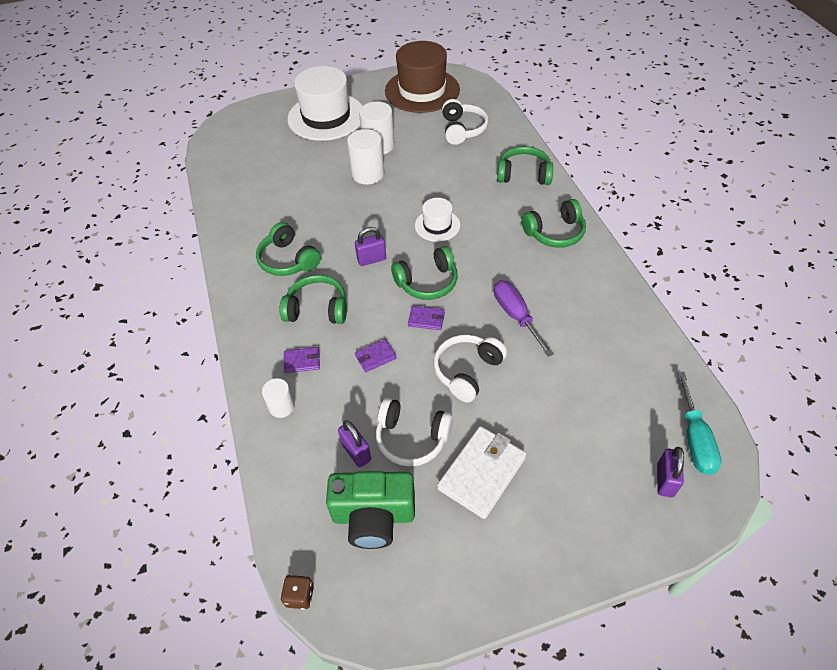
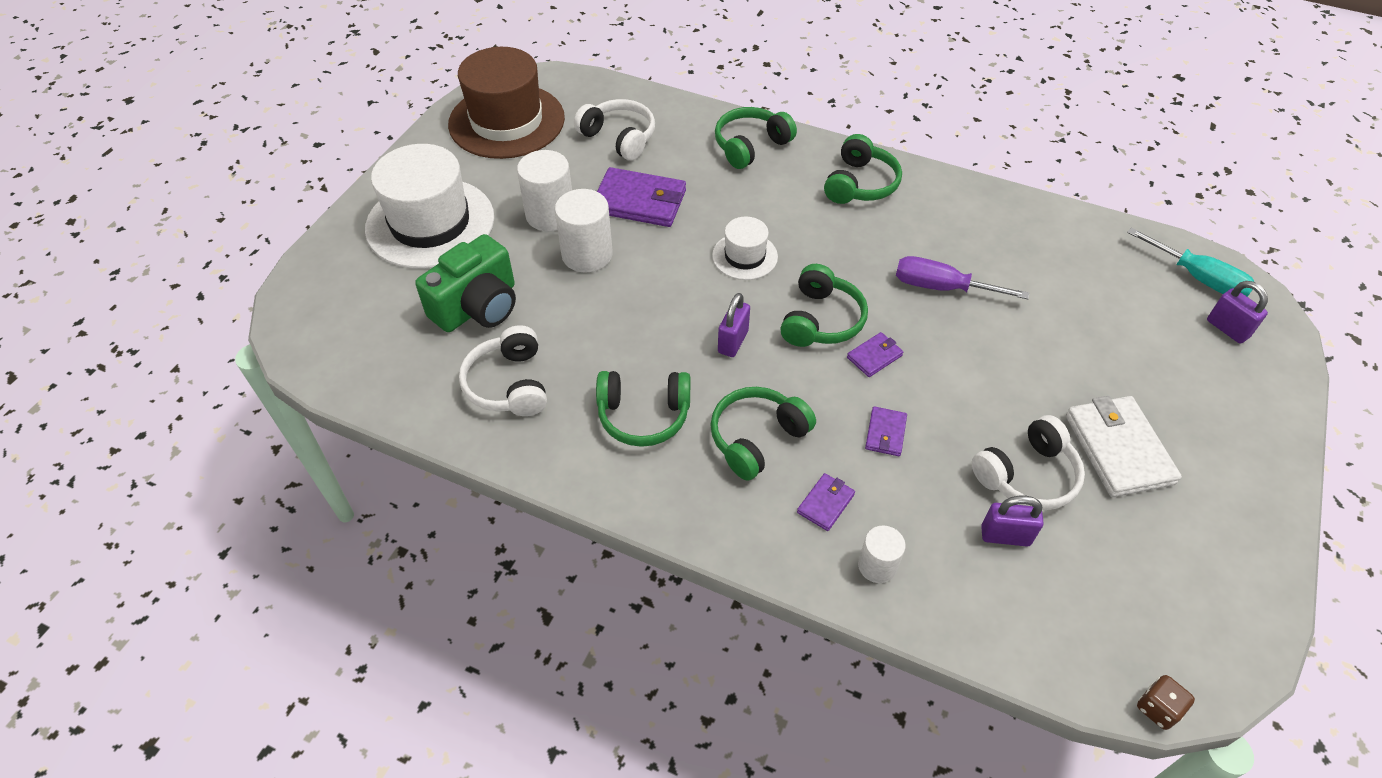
camera: 50 degrees left, 0 degrees up
green camera [326,471,415,549] -> green camera moved to [415,234,516,332]
white headphones [434,335,507,403] -> white headphones moved to [459,325,547,416]
none -> purple wallet [597,167,686,227]

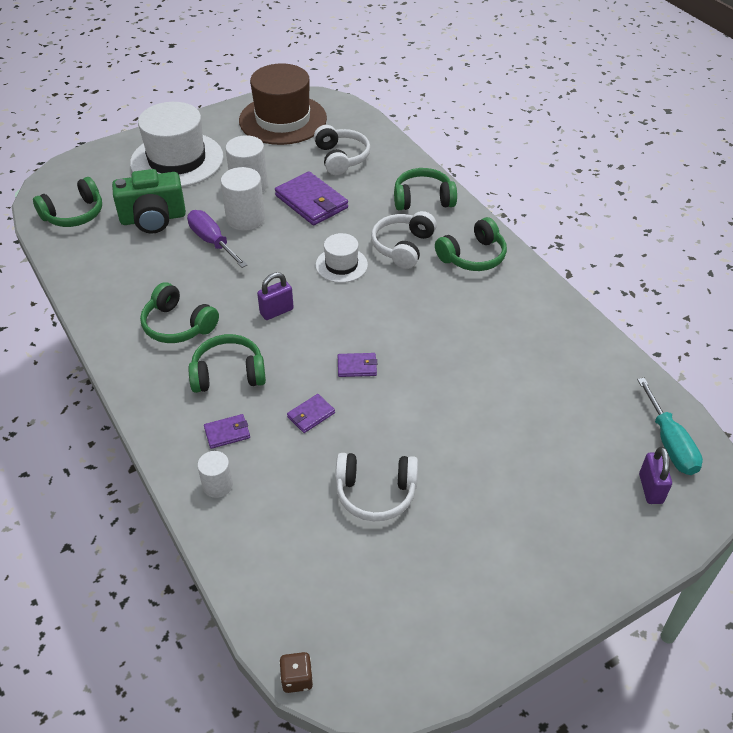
camera: 35 degrees right, 5 degrees down
white headphones [459,325,547,416] -> white headphones moved to [371,211,437,269]
green headphones [780,264,868,347] -> green headphones moved to [33,177,102,227]
purple screwdriver [896,256,1029,299] -> purple screwdriver moved to [187,210,248,268]
purple padlock [981,496,1044,546] -> none
white wallet [1066,396,1182,497] -> none

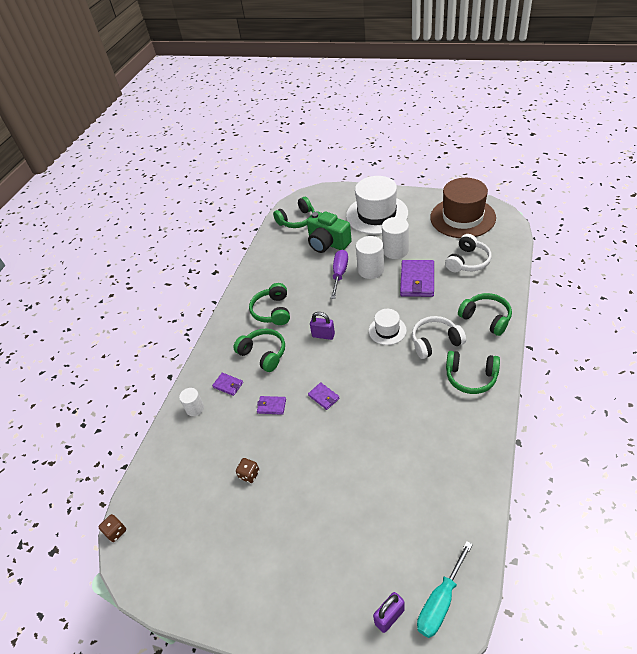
camera: 55 degrees right, 0 degrees up
green headphones [33,177,102,227] -> green headphones turned 45 degrees counterclockwise [273,197,315,228]
white headphones [335,453,418,521] -> brown dice [236,458,259,483]

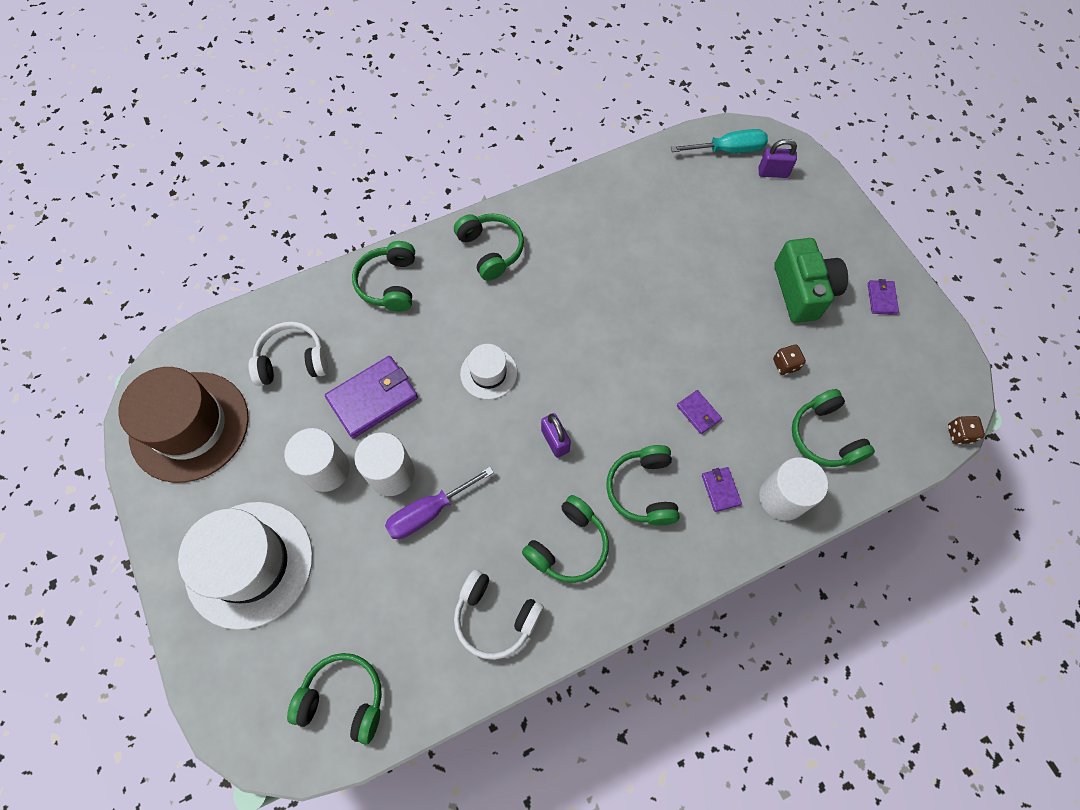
camera: 140 degrees left, 20 degrees up
white cylinder [179,388,204,416] -> white cylinder [759,457,828,521], size x1.67
green camera [307,211,352,253] -> green camera moved to [774,238,848,323]
purple wallet [308,382,339,410] -> purple wallet moved to [868,279,899,315]
white headphones [412,316,466,359] -> white headphones moved to [454,569,544,660]
none -> green headphones [792,389,875,467]

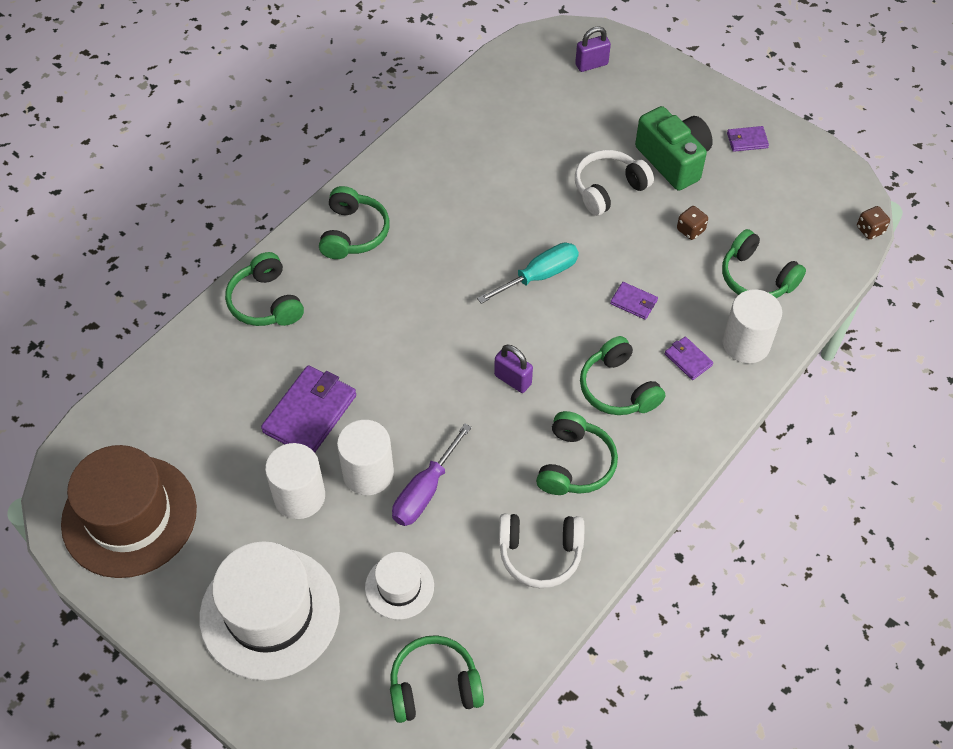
camera: 25 degrees left, 10 degrees down
white headphones [248,322,328,386] -> white headphones moved to [575,150,654,216]
green headphones [454,213,524,281] -> green headphones turned 60 degrees clockwise [319,186,390,259]
white hat [460,344,517,399] -> white hat moved to [365,552,434,619]
turquoise screwdriver [671,129,768,153] -> turquoise screwdriver moved to [477,243,579,304]
purple wallet [868,279,899,315] -> purple wallet turned 75 degrees counterclockwise [727,126,769,152]

